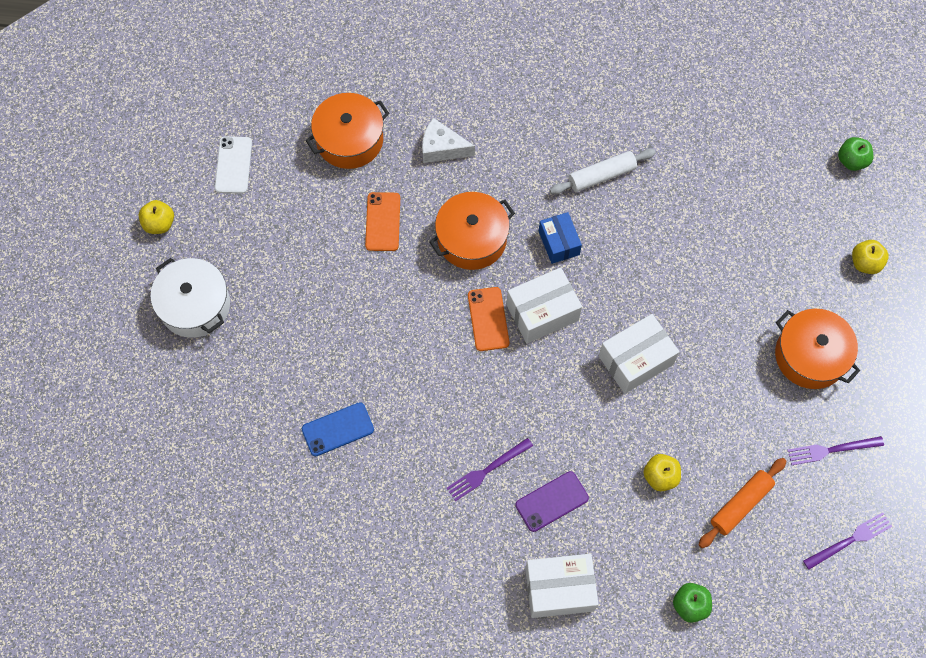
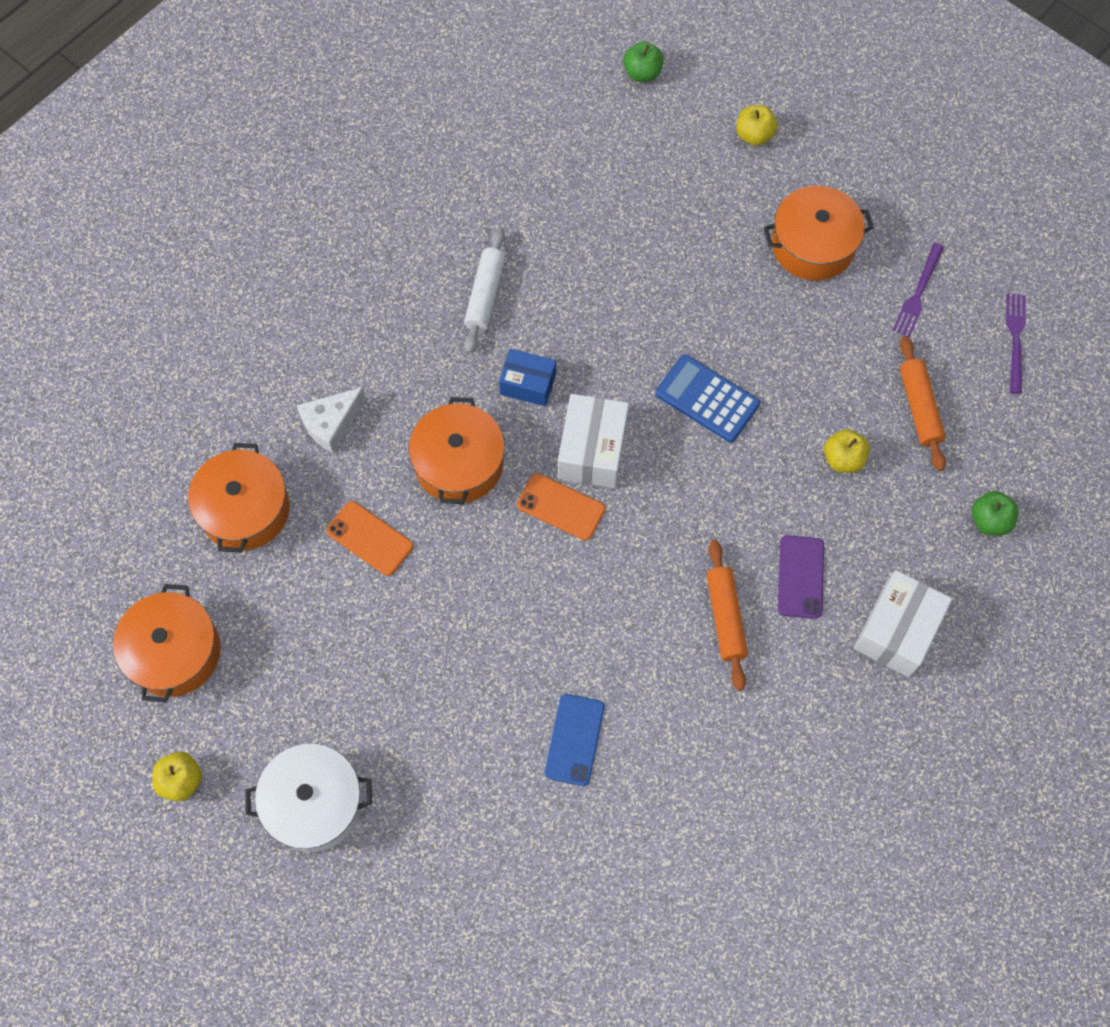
camera: 55 degrees left, 0 degrees up
white phone [215,136,252,194] -> orange pot [113,584,221,703]
purple fork [447,438,533,501] -> orange rolling pin [707,540,748,691]
white box [599,314,679,394] -> blue calculator [656,355,760,442]

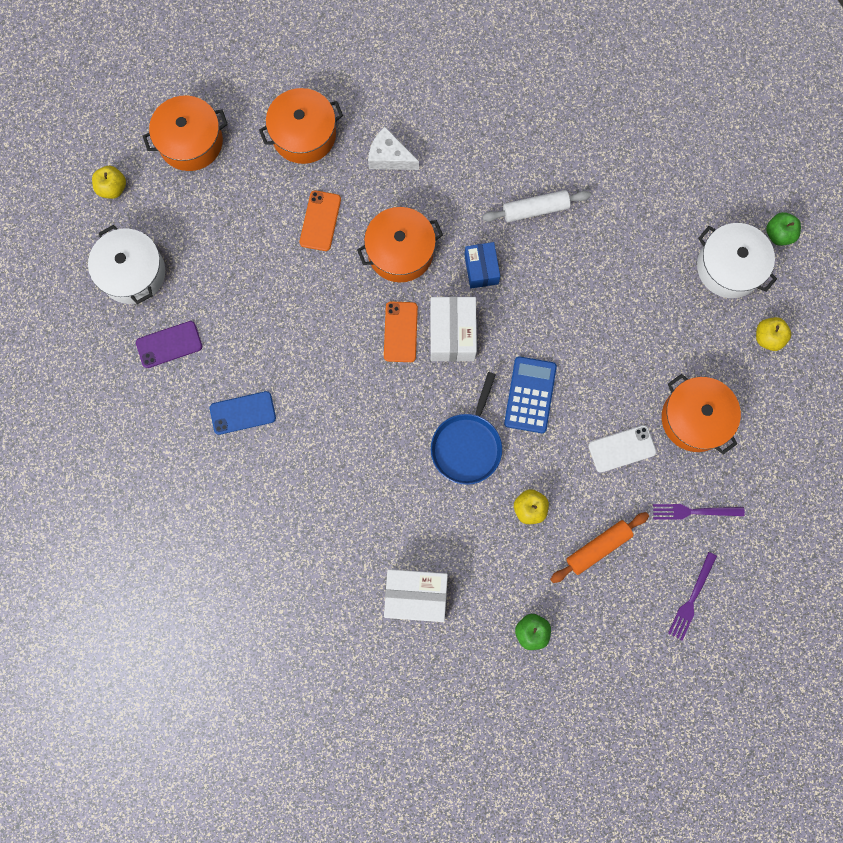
camera: 65 degrees right, 10 degrees up
white box [558,394,629,488] -> white box turned 75 degrees counterclockwise [430,297,477,362]
orange rolling pin [707,540,748,691] -> none
purple phone [778,535,824,619] -> purple phone moved to [136,321,202,368]
purple fork [1006,293,1026,394] -> purple fork turned 135 degrees clockwise [668,552,717,641]
none -> blue pan [431,372,502,485]
none -> white phone [588,425,656,473]
none -> white pot [697,223,777,298]

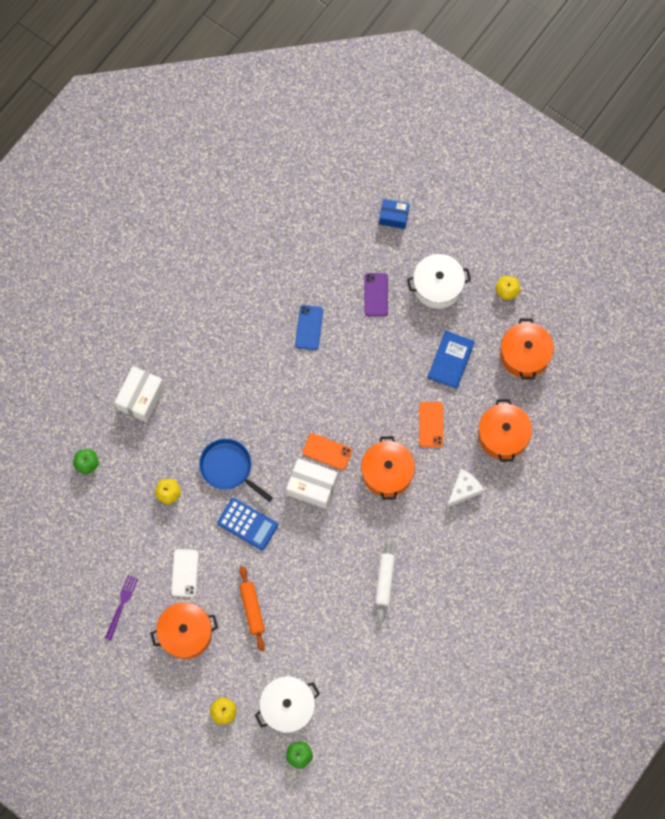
camera: 110 degrees right, 5 degrees down
orange phone [300,190,341,251] -> orange phone turned 60 degrees clockwise [419,402,443,447]
blue box [464,242,500,288] -> blue box moved to [379,199,410,229]
orange rolling pin [550,512,649,583] -> orange rolling pin moved to [239,566,265,651]
purple fork [668,552,717,641] -> none
none -> blue book [428,331,475,389]

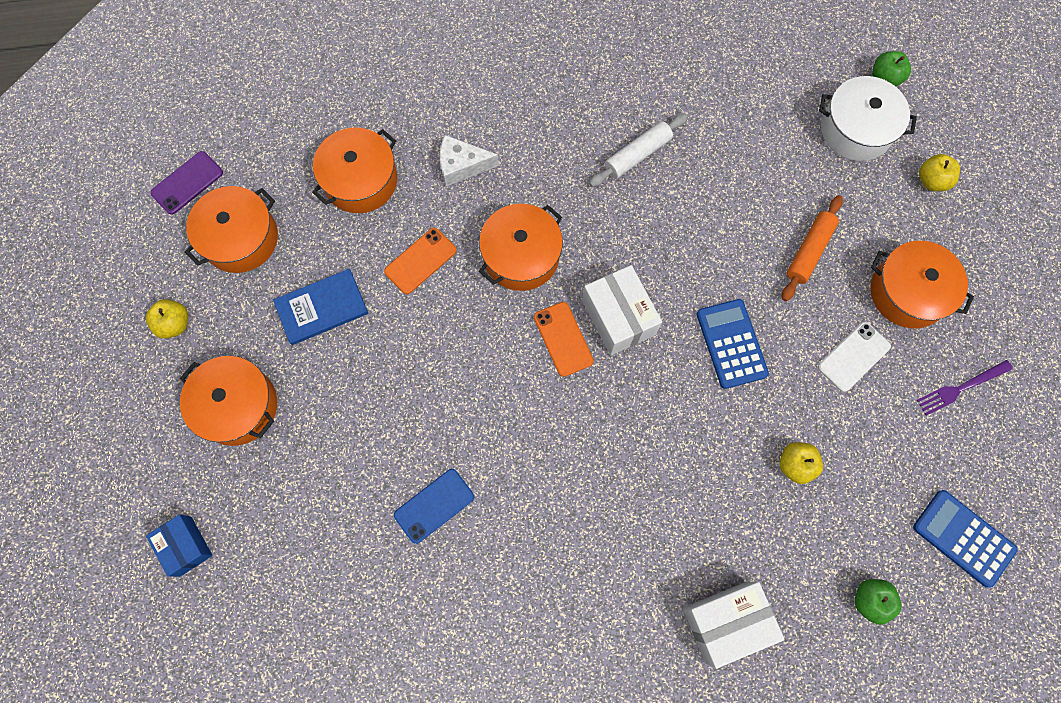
camera: 135 degrees left, 0 degrees up
blue pan [199,439,273,502] -> none
purple phone [365,273,388,316] -> purple phone moved to [150,151,223,215]
white pot [407,254,471,309] -> orange pot [180,356,277,446]
none -> blue calculator [913,490,1018,588]

